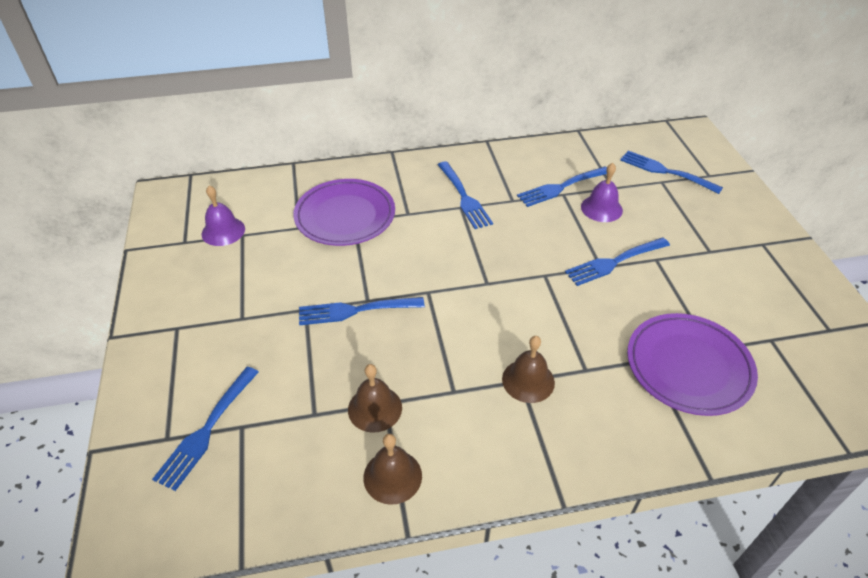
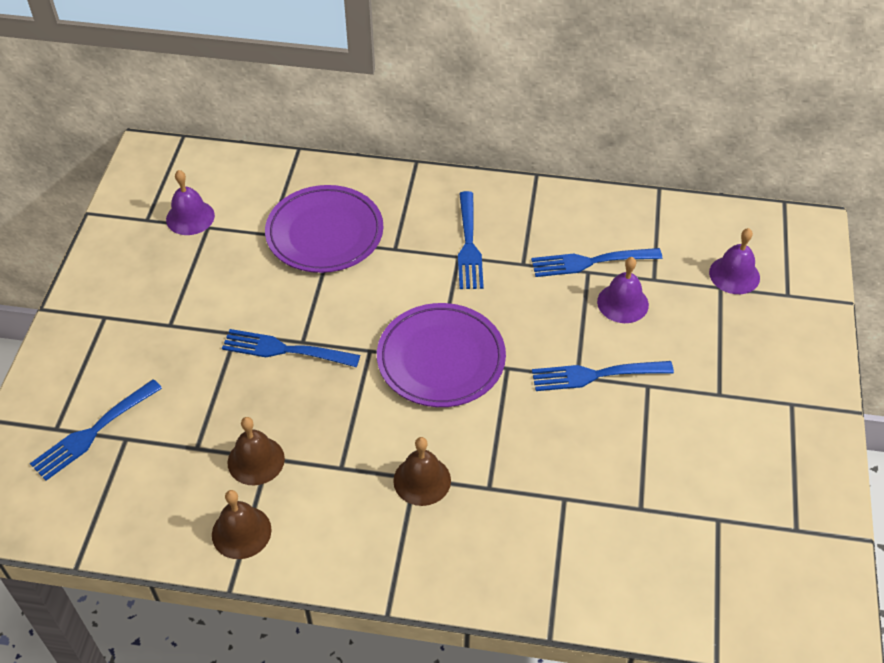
camera: 20 degrees right, 5 degrees up
blue fork [620,151,723,194] -> purple bell [709,228,760,294]
purple plate [627,313,758,416] -> purple plate moved to [377,303,506,407]

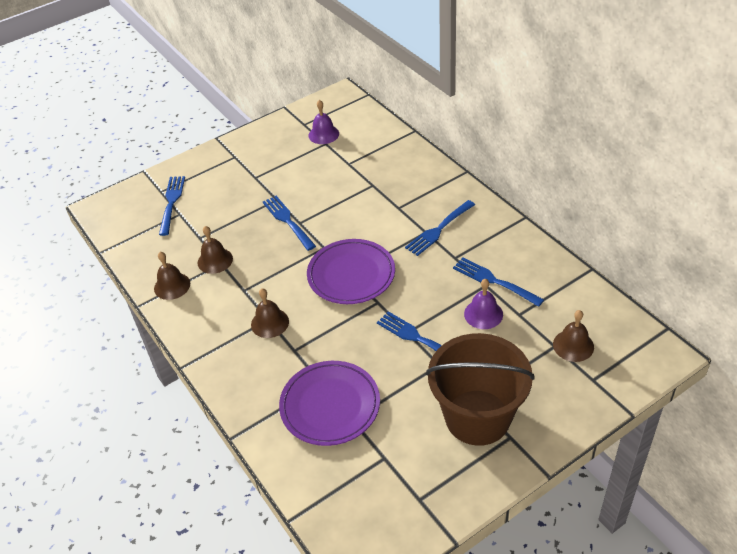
camera: 50 degrees right, 5 degrees down
blue fork [30,379,162,481] -> blue fork turned 90 degrees clockwise [159,176,185,236]
purple plate [265,185,384,273] -> purple plate moved to [279,361,380,446]
purple bell [709,228,760,294] -> brown bell [553,310,594,362]
none -> brown bucket [426,333,535,446]

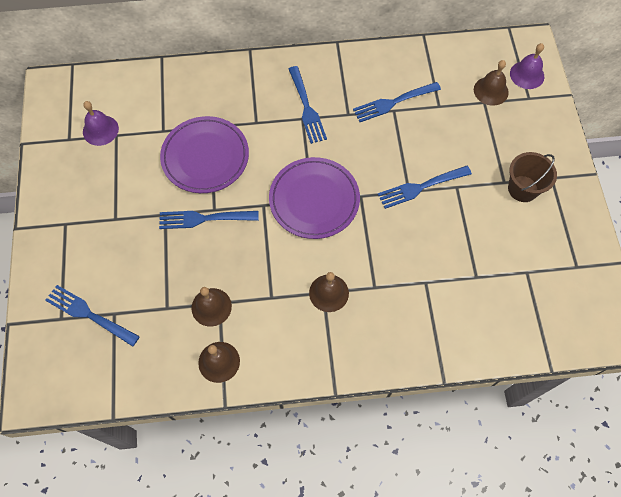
camera: 65 degrees left, 20 degrees up
purple plate [279,361,380,446] -> purple plate moved to [160,116,249,193]
brown bucket [426,333,535,446] -> brown bucket [508,152,557,202], size x0.53
purple bell [464,279,503,329] -> purple bell moved to [510,43,544,89]

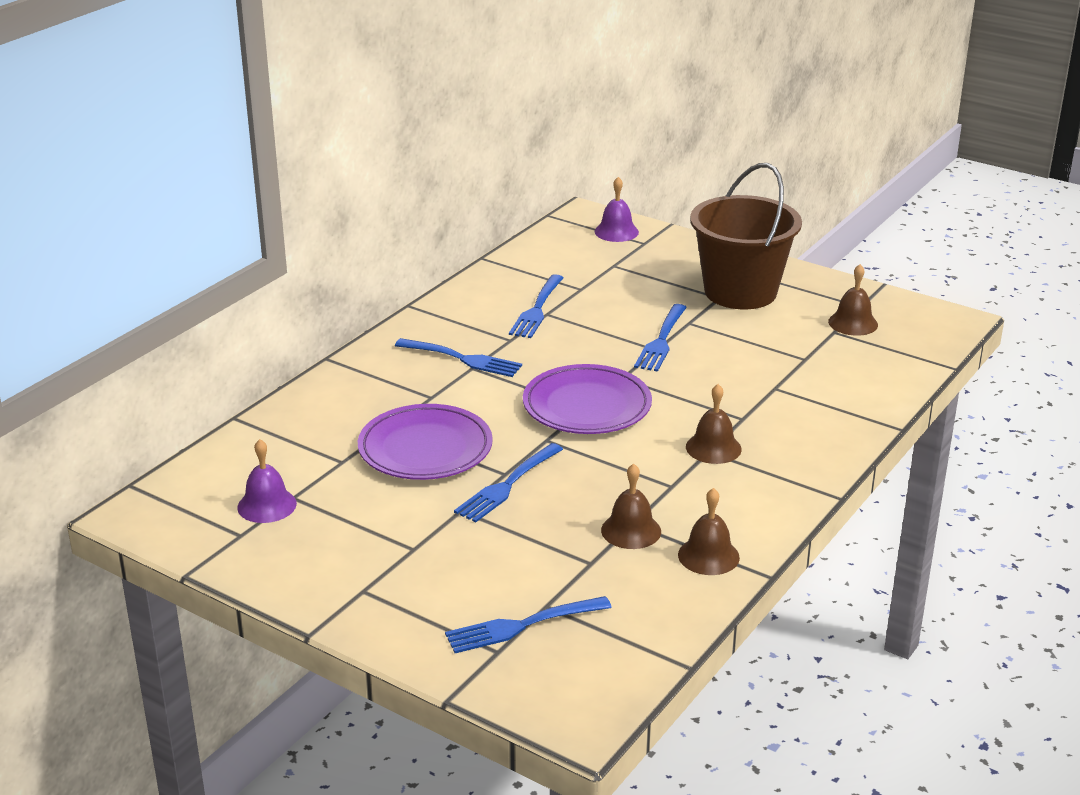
camera: 50 degrees left, 35 degrees down
brown bell [474,60,509,106] -> brown bell moved to [828,264,878,336]
brown bucket [508,152,557,202] -> brown bucket [690,163,802,309], size x1.89

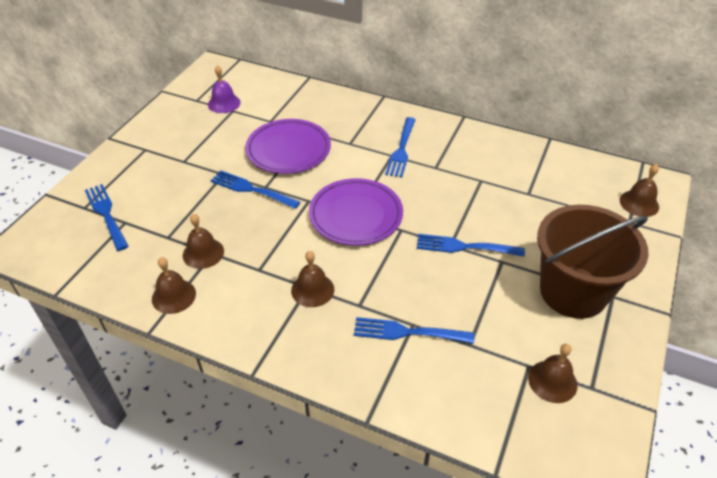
camera: 80 degrees right, 15 degrees up
blue fork [509,274,564,338] -> blue fork moved to [354,317,474,344]
purple bell [595,177,639,242] -> brown bell [620,164,659,217]

